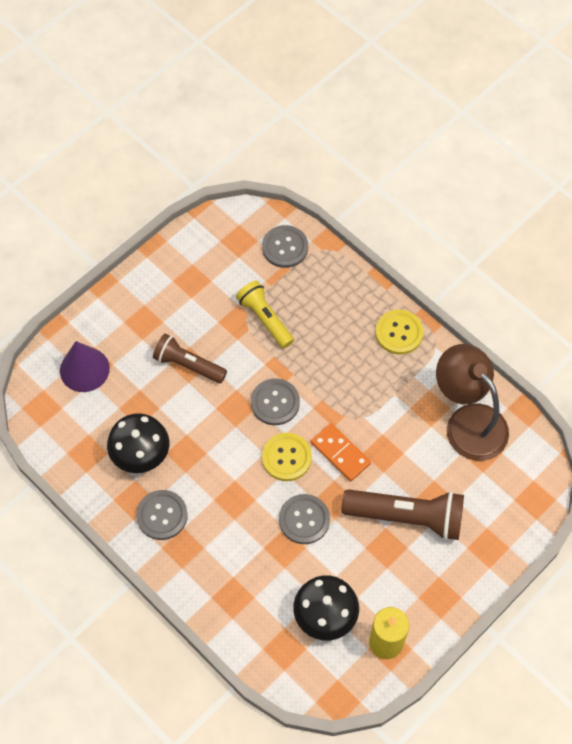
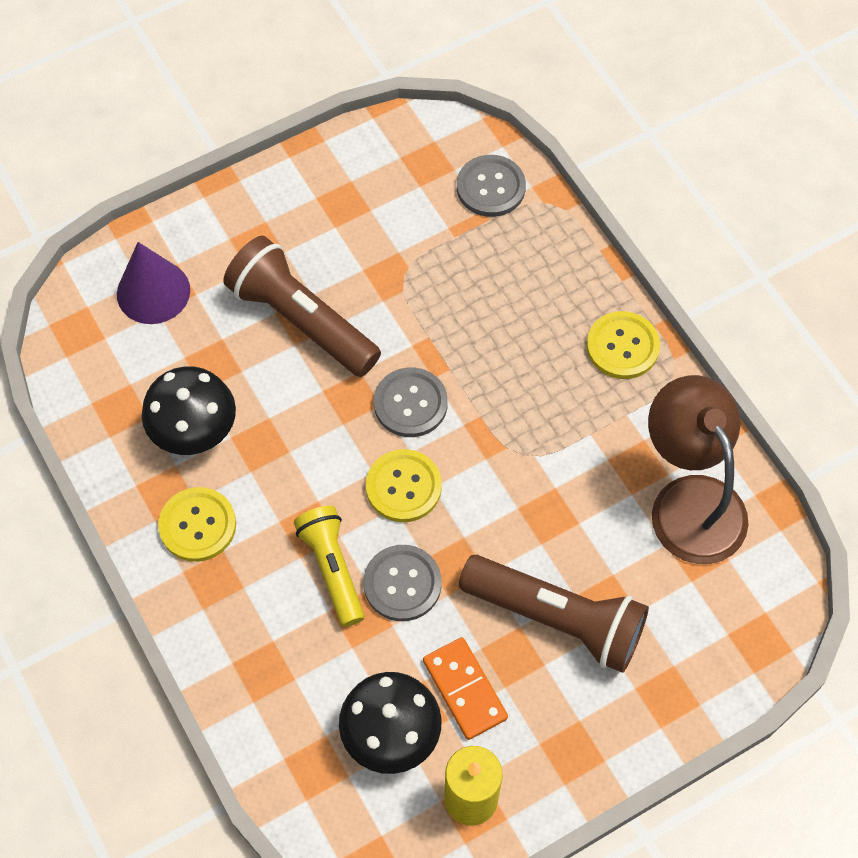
camera: 15 degrees right, 0 degrees up
grey button [136,490,188,540] -> yellow button [158,487,236,562]
brown flashlight [153,334,227,383] -> brown flashlight [223,236,381,377], size x1.54
yellow flashlight [236,281,294,349] -> yellow flashlight moved to [294,506,364,627]
orange domino [311,423,371,481] -> orange domino moved to [423,637,508,740]

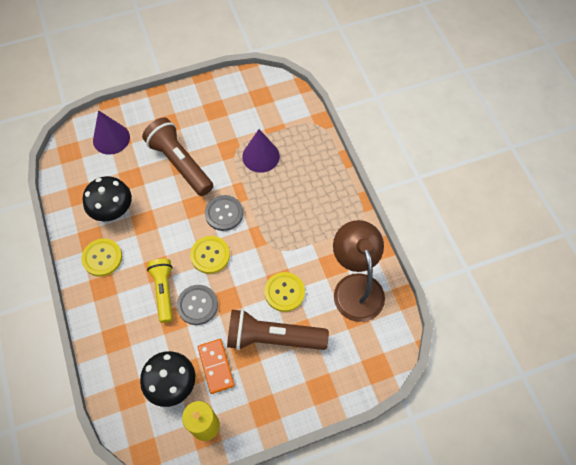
camera: 10 degrees right, 0 degrees up
grey button [457,155,526,217] -> none
brown flashlight [459,555,649,673] -> brown flashlight turned 150 degrees clockwise [227,309,329,350]
yellow button [586,311,660,379] -> yellow button moved to [264,272,305,312]
none -> purple cone [242,129,280,173]

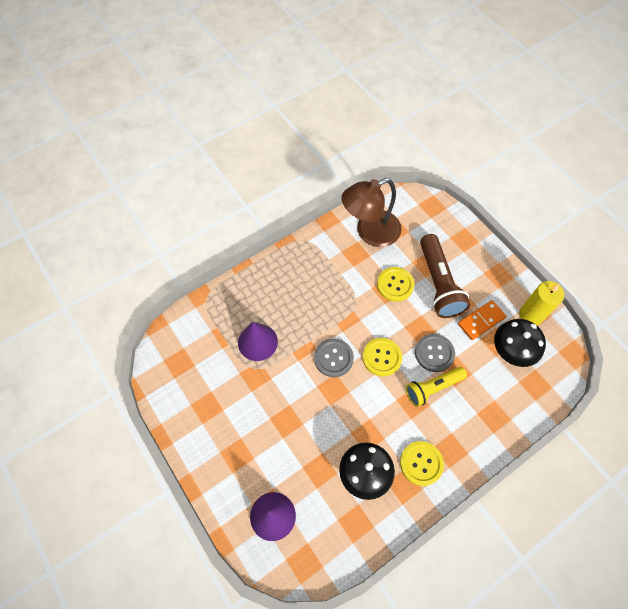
camera: 105 degrees left, 0 degrees up
brown flashlight [142,118,213,196] -> none

